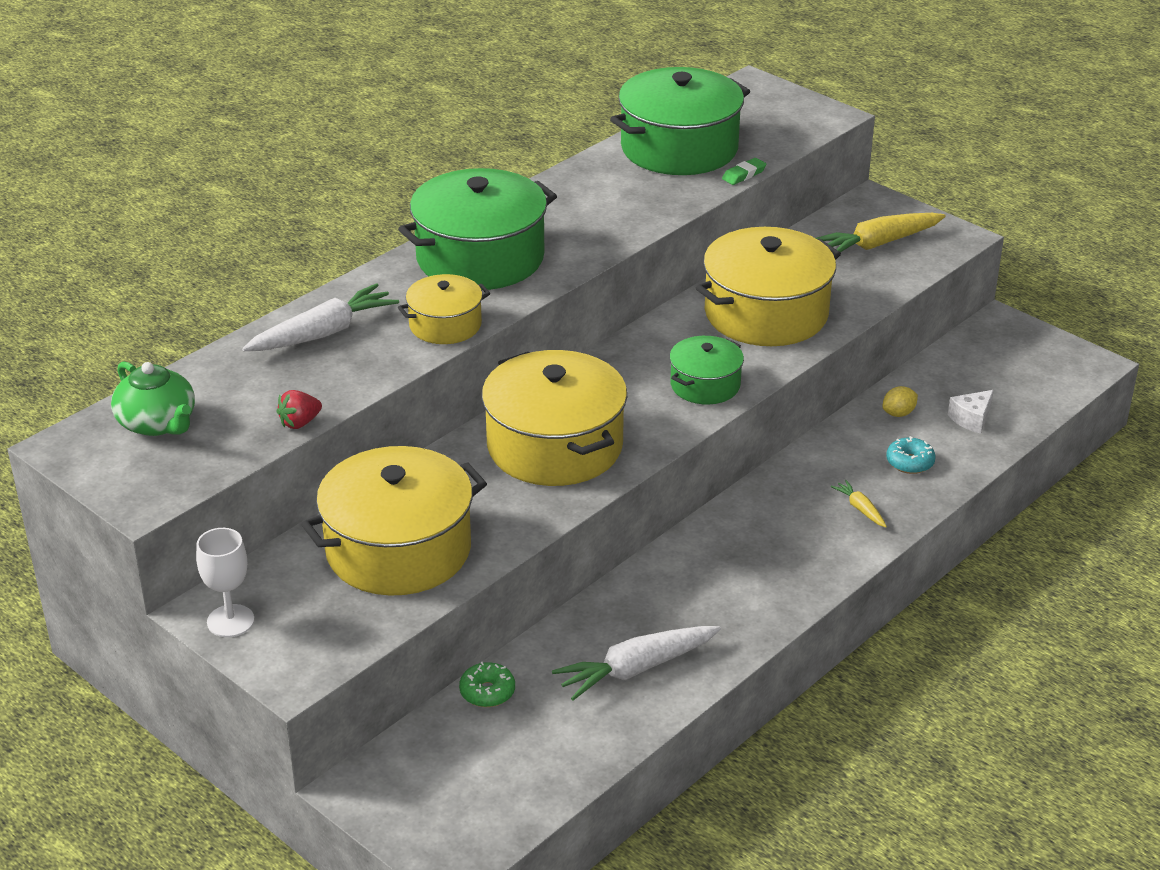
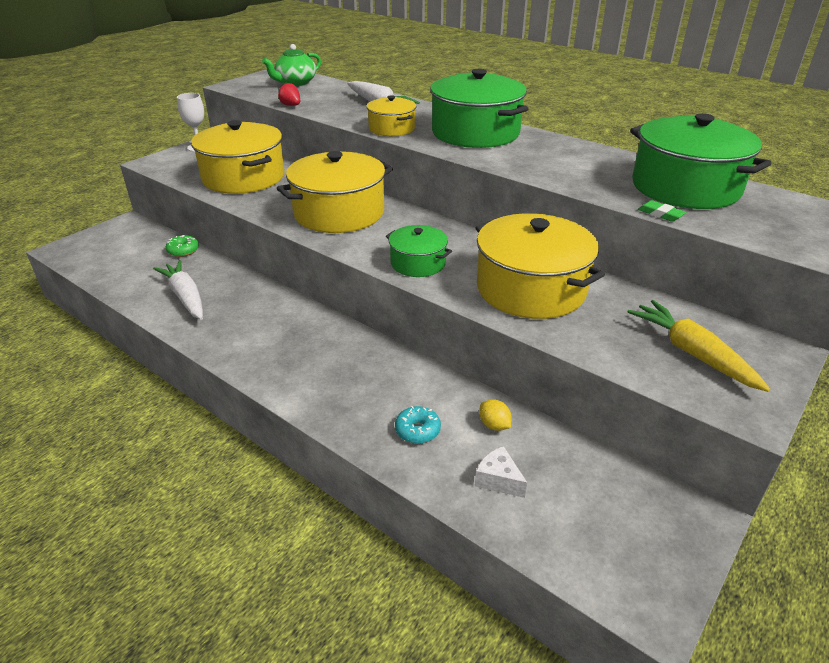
camera: 85 degrees right, 0 degrees up
yellow carrot [831,480,887,527] -> none

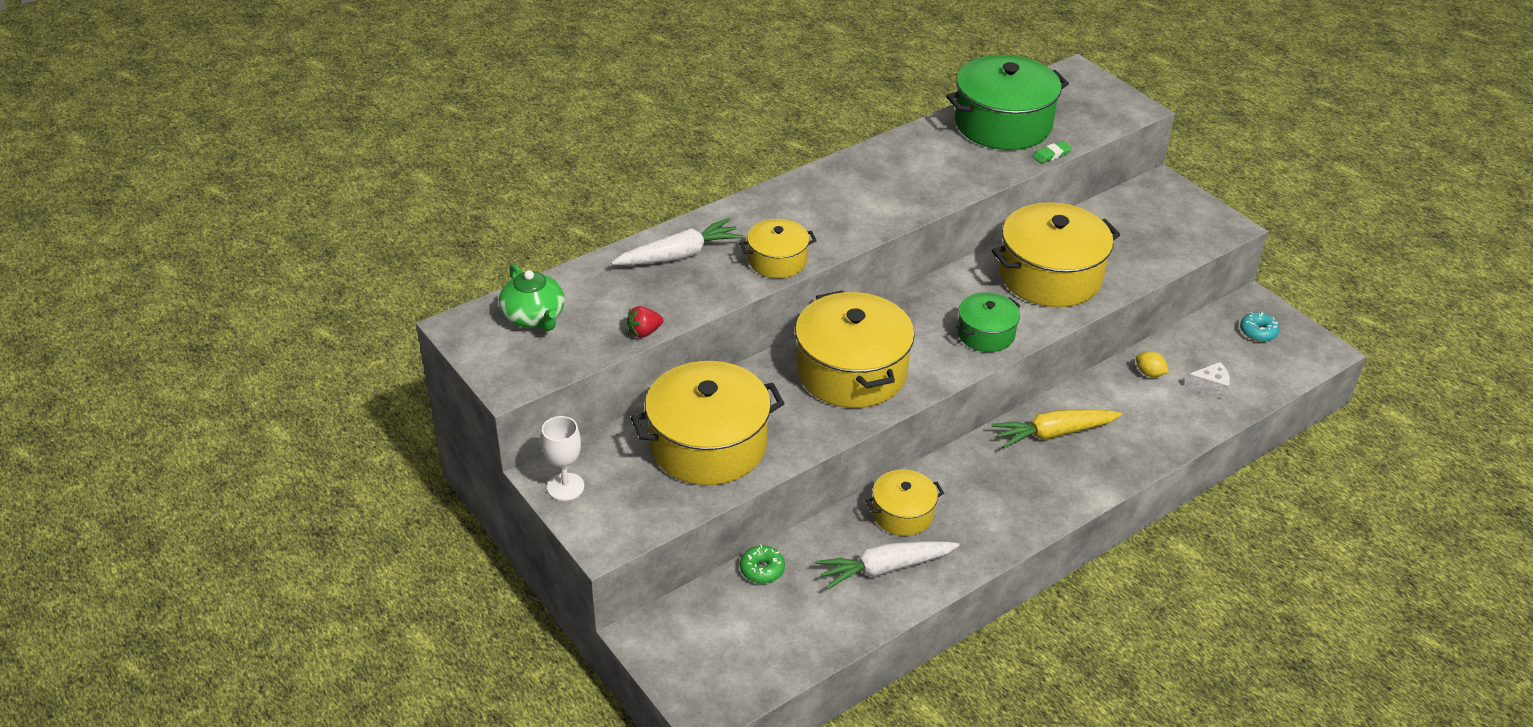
camera: 75 degrees left, 5 degrees up
turquoise donut [395,406,441,444] -> turquoise donut moved to [1240,312,1280,342]
green pot [430,69,529,148] -> none
white cheese [475,446,527,498] -> white cheese turned 150 degrees counterclockwise [1186,362,1230,399]
yellow lemon [479,399,512,431] -> yellow lemon turned 60 degrees clockwise [1136,351,1169,377]
yellow carrot [627,300,771,392] -> yellow carrot moved to [991,409,1122,448]
none -> yellow pot [865,470,944,536]

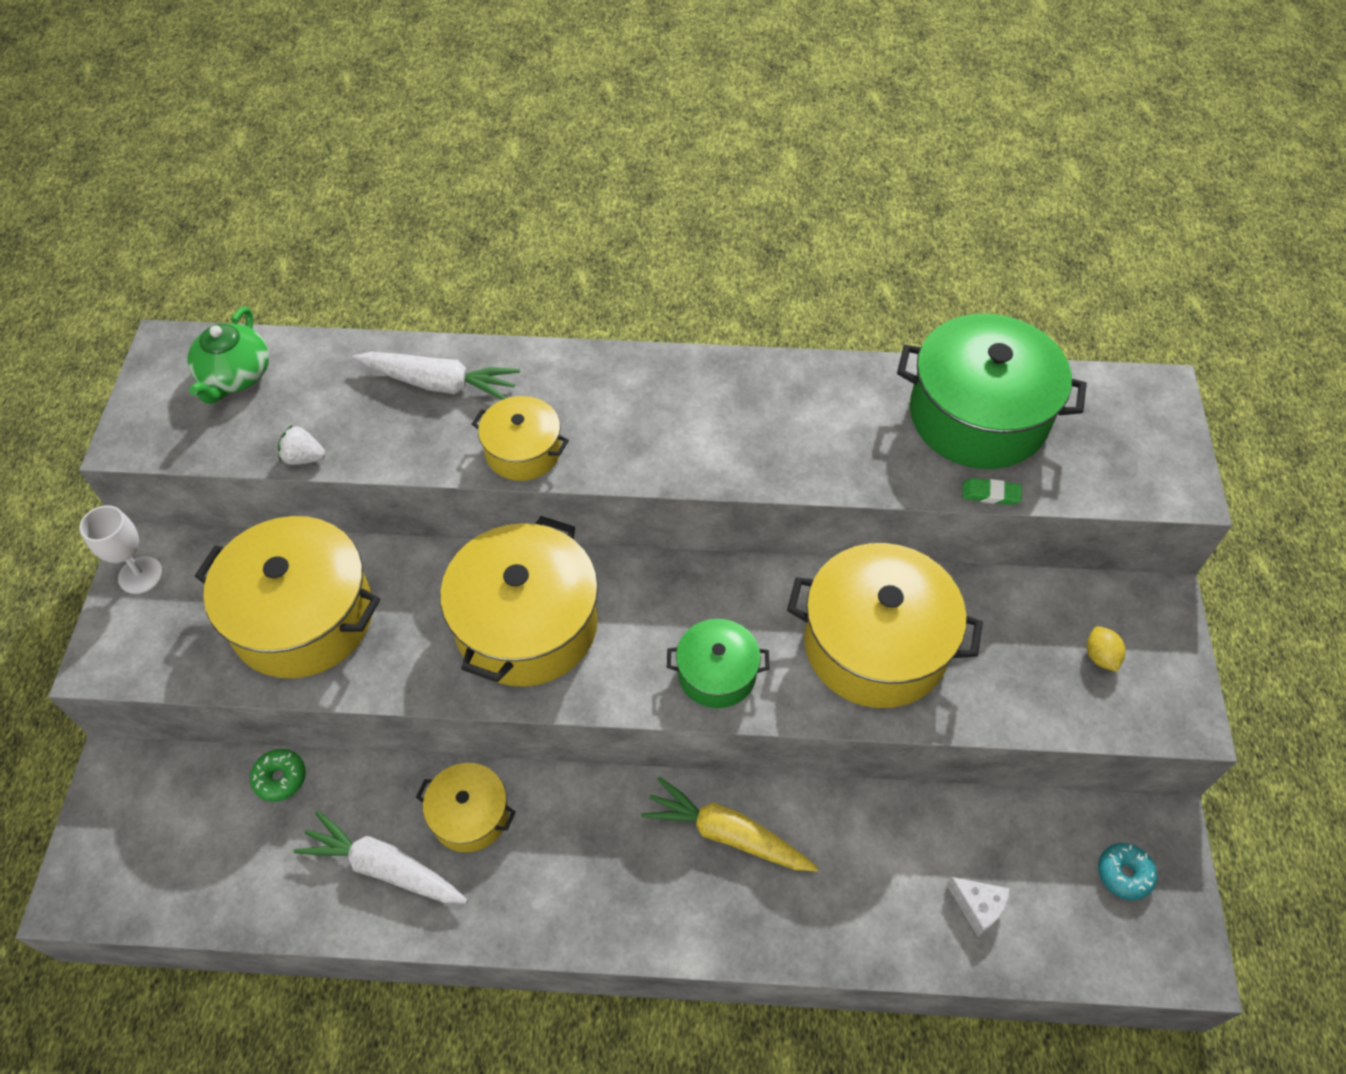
camera: 40 degrees right, 15 degrees up
red strawberry [627,306,663,338] -> white strawberry [278,425,325,465]
yellow lemon [1136,351,1169,377] -> yellow lemon moved to [1087,626,1125,672]

